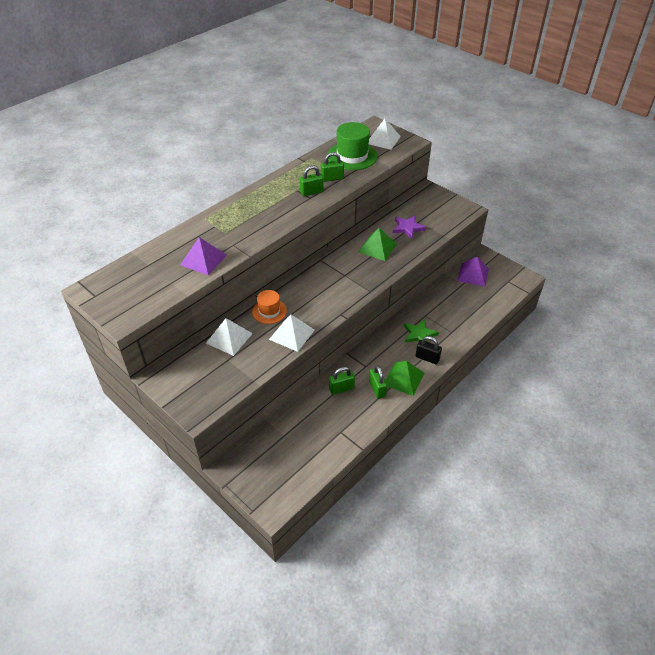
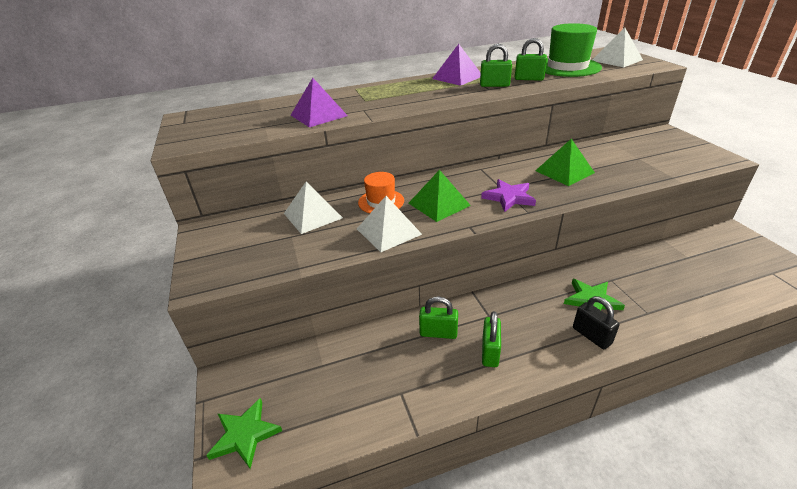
camera: 30 degrees right, 10 degrees down
green pyramid [385,361,424,396] -> green pyramid moved to [408,170,471,222]
purple star [392,215,426,239] -> purple star moved to [481,179,536,212]
purple pyramid [458,257,489,287] -> purple pyramid moved to [432,44,481,86]
none -> green star [206,398,282,469]

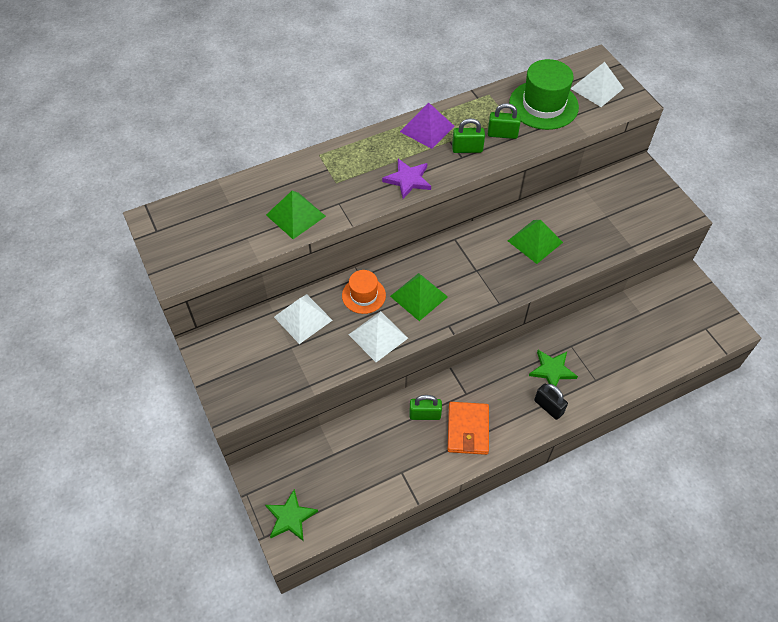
camera: 10 degrees left, 20 degrees up
purple pyramid [291,78,348,127] -> green pyramid [266,191,326,239]
purple star [481,179,536,212] -> purple star moved to [382,159,431,199]
green padlock [482,311,501,367] -> orange wallet [448,402,489,455]

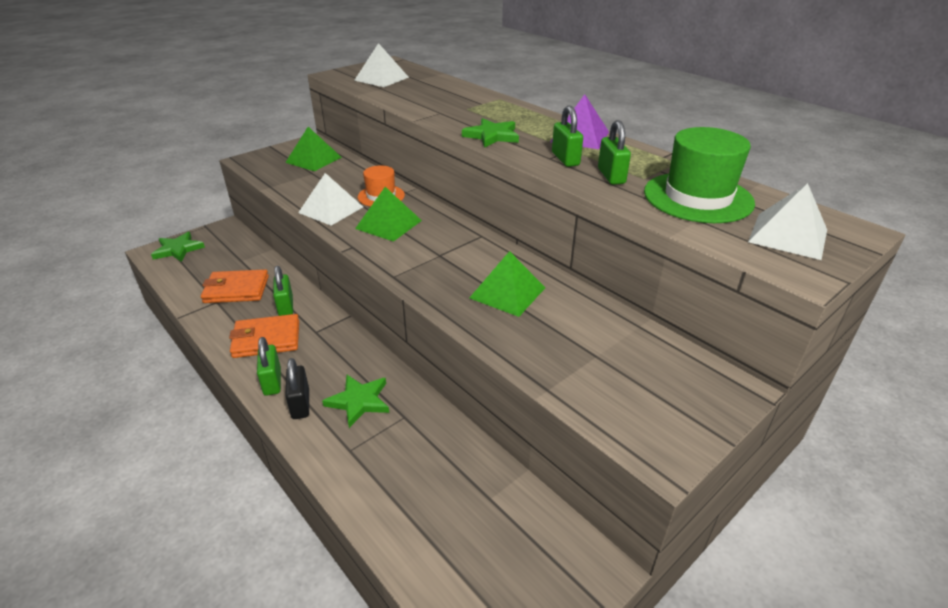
camera: 75 degrees right, 20 degrees down
green pyramid [266,191,326,239] -> green pyramid moved to [285,127,342,171]
white pyramid [274,294,333,344] -> white pyramid moved to [354,43,409,87]
purple star [382,159,431,199] -> green star [462,118,519,148]
black padlock [534,384,568,420] -> black padlock turned 45 degrees counterclockwise [285,358,309,419]
none -> orange wallet [201,269,269,303]
none -> green padlock [257,337,281,396]

